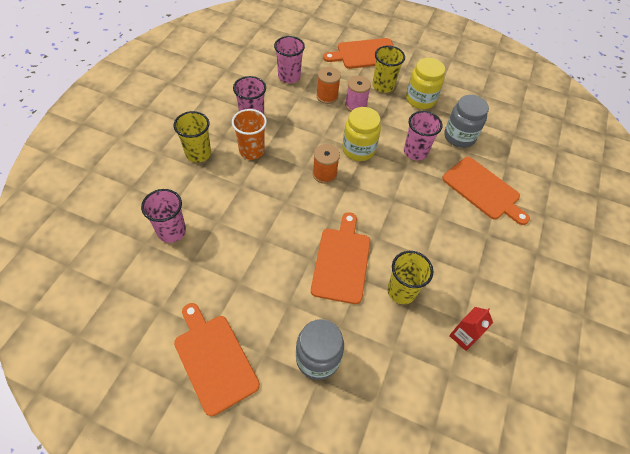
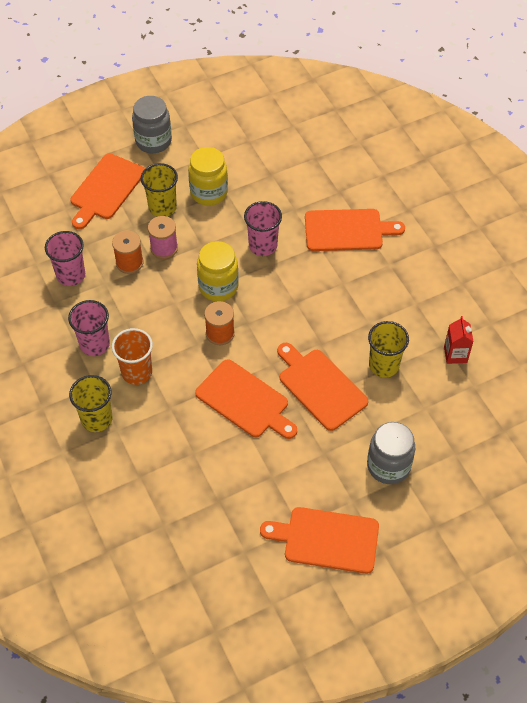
camera: 45 degrees left, 0 degrees up
pink cup [141,189,186,243] -> none
grey jar [444,95,489,148] -> grey jar moved to [132,96,172,153]
none -> orange cutting board [195,359,297,439]

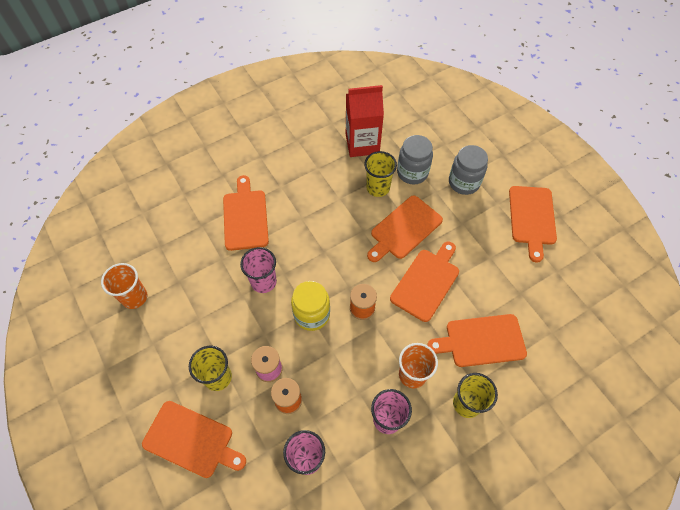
camera: 95 degrees left, 5 degrees up
grey jar [132,96,172,153] -> grey jar moved to [397,135,433,184]
yellow jar [188,147,228,206] -> none
red carton [444,316,474,364] -> red carton [346,85,384,157], size x1.94
none -> orange cup [101,263,147,309]
none -> orange cutting board [427,314,527,367]

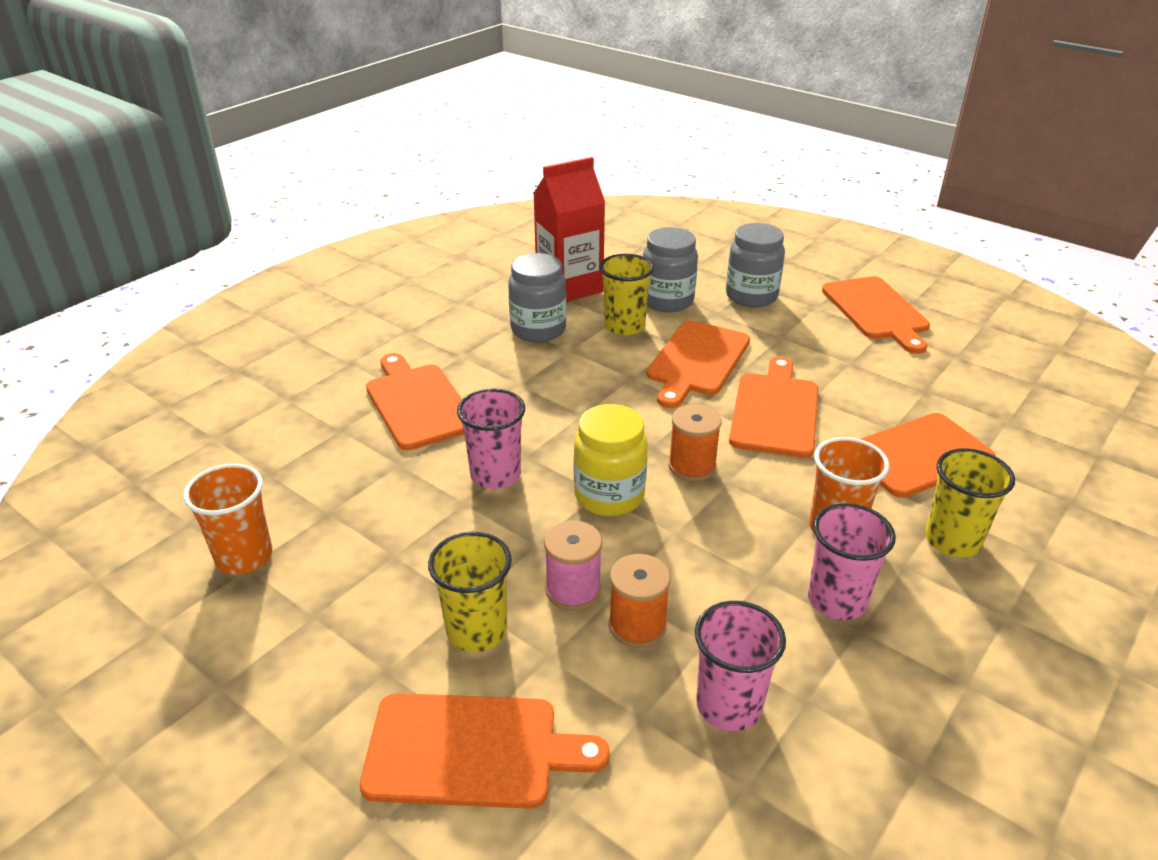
camera: 20 degrees left, 25 degrees down
none -> grey jar [508,253,566,342]

